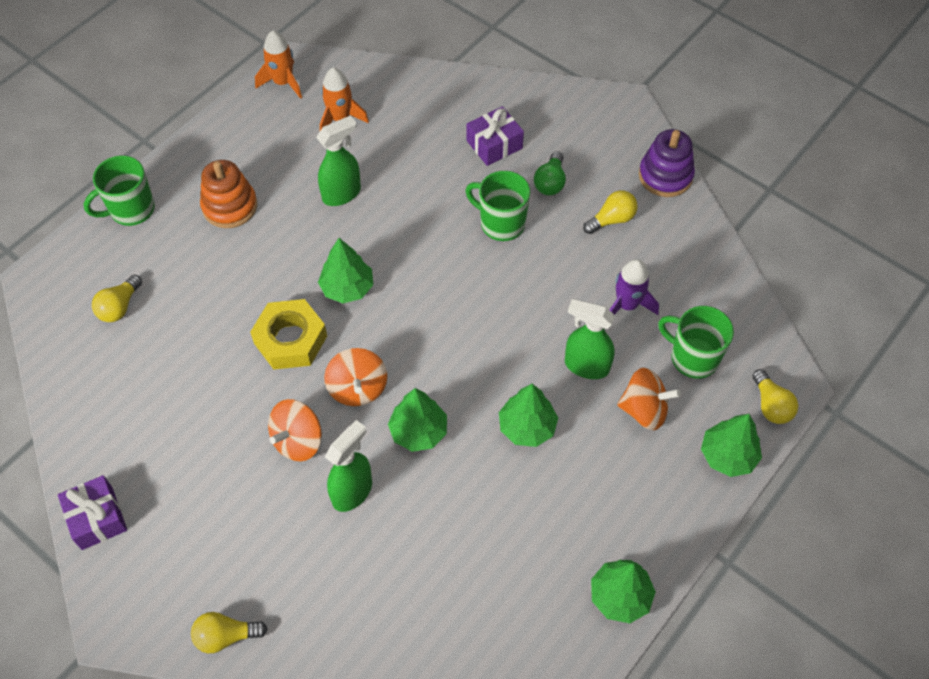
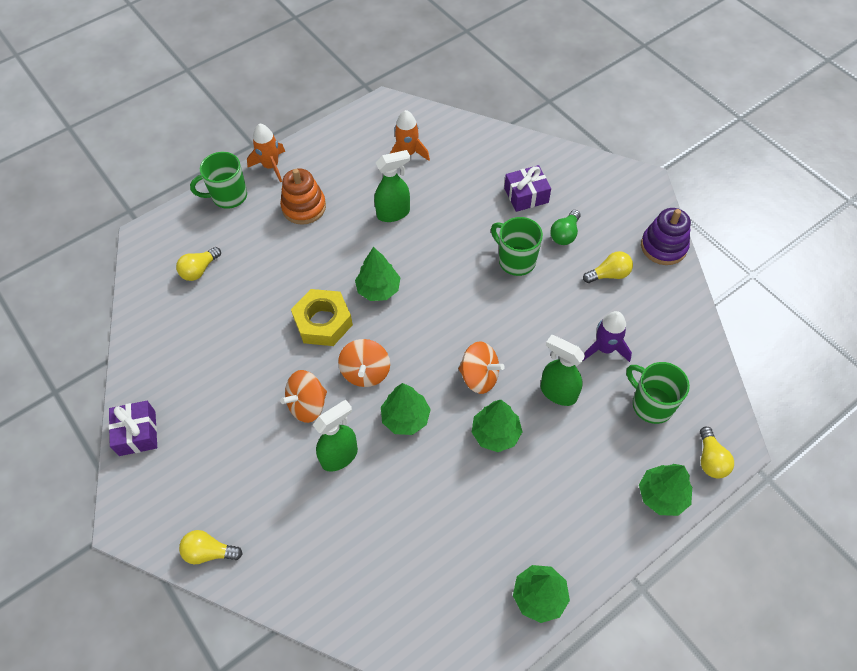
camera: 15 degrees right, 0 degrees up
orange rocket [255,31,302,99] -> orange rocket moved to [247,124,285,182]
orange spinning top [617,368,681,430] -> orange spinning top moved to [458,341,505,394]

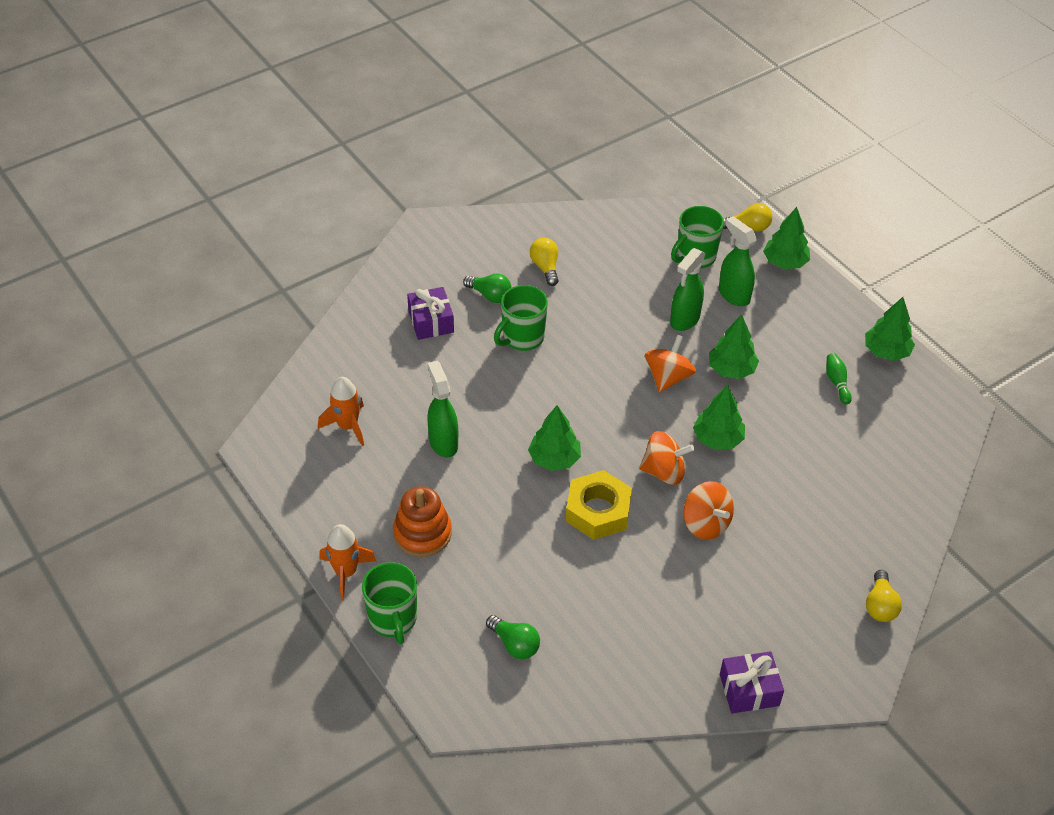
camera: 90 degrees left, 10 degrees down
yellow light bulb [176,247,221,281] -> green light bulb [486,615,540,659]
green spray bottle [313,399,358,472] -> green spray bottle moved to [719,216,757,306]
purple rocket [583,311,632,362] -> none
purple stacking toy [641,208,691,265] -> none
none -> green bowling pin [826,353,852,405]

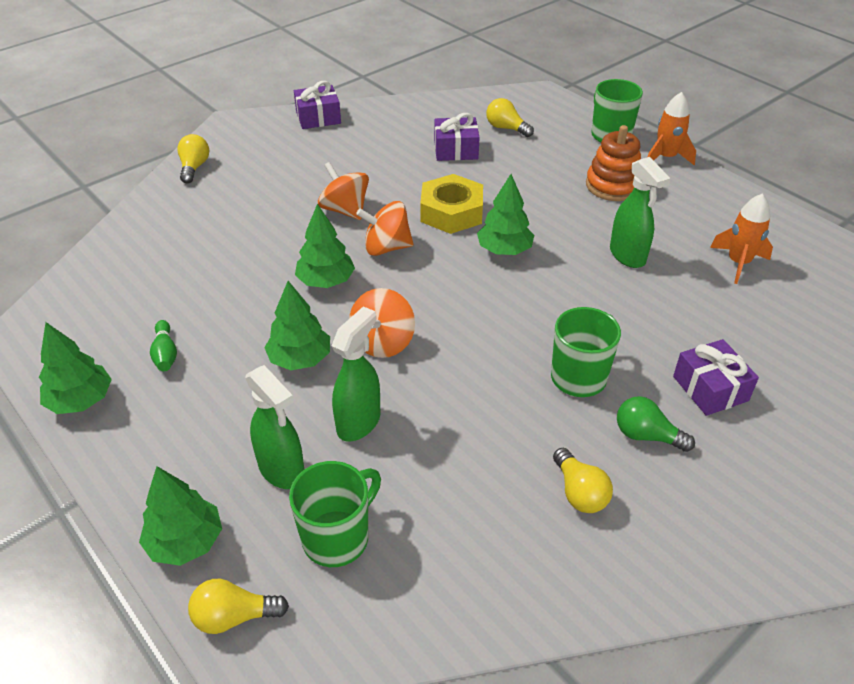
camera: 175 degrees right, 5 degrees down
green light bulb [486,615,540,659] -> yellow light bulb [486,98,534,137]
none -> purple gift [434,113,480,161]

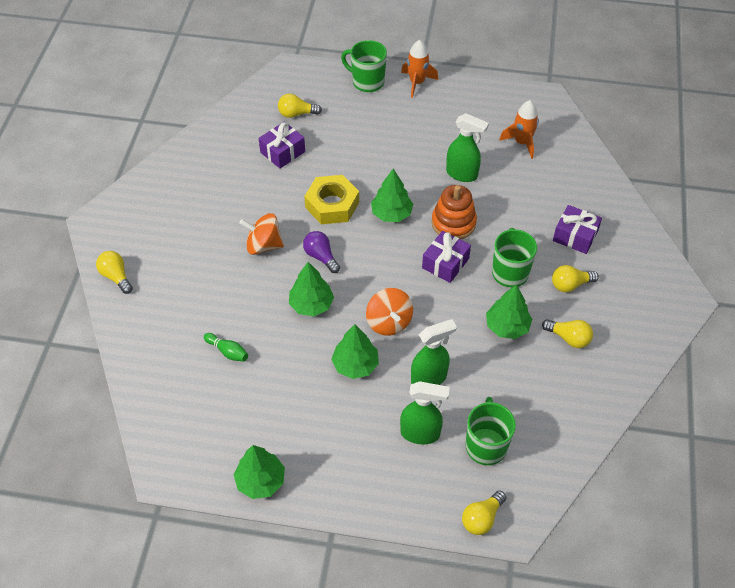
camera: 40 degrees left, 10 degrees up
green tree [139,466,222,566] -> green tree moved to [486,284,532,339]
green bowling pin [150,320,177,371] -> green bowling pin moved to [204,333,248,362]
purple gift [294,81,341,129] -> purple gift moved to [422,231,471,283]
green spray bottle [332,306,380,442] -> green spray bottle turned 75 degrees clockwise [411,319,457,385]
orange spinning top [356,201,414,256] -> purple light bulb [303,231,340,273]
orange stacking toy [586,125,641,201] -> orange stacking toy moved to [431,185,477,240]
green light bulb [617,396,695,452] -> yellow light bulb [552,265,599,292]

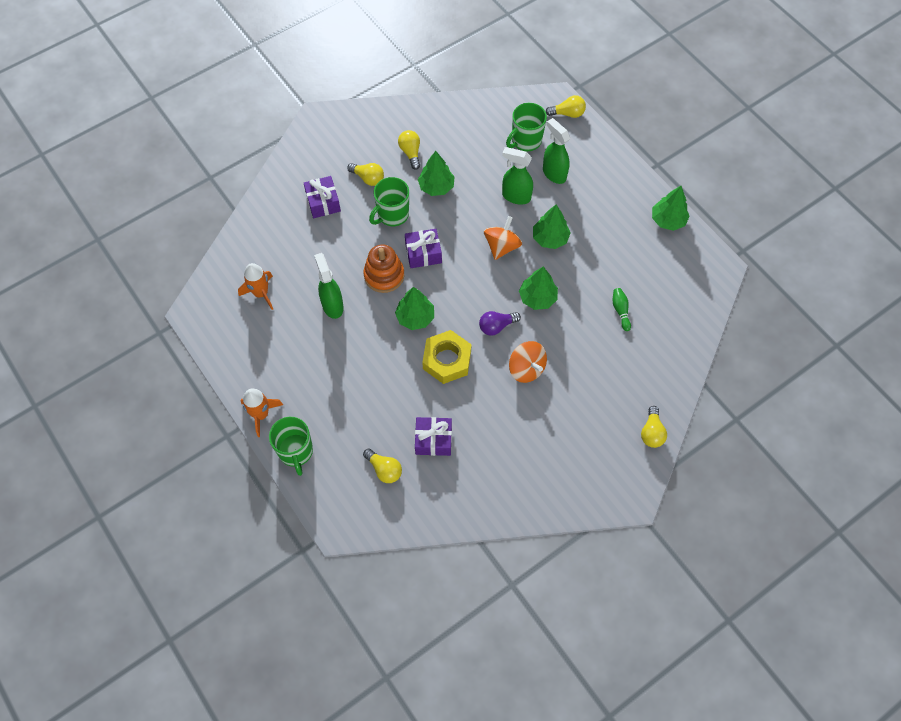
camera: 135 degrees left, 10 degrees up
purple light bulb [303,231,340,273] -> purple light bulb turned 60 degrees clockwise [479,311,521,336]

